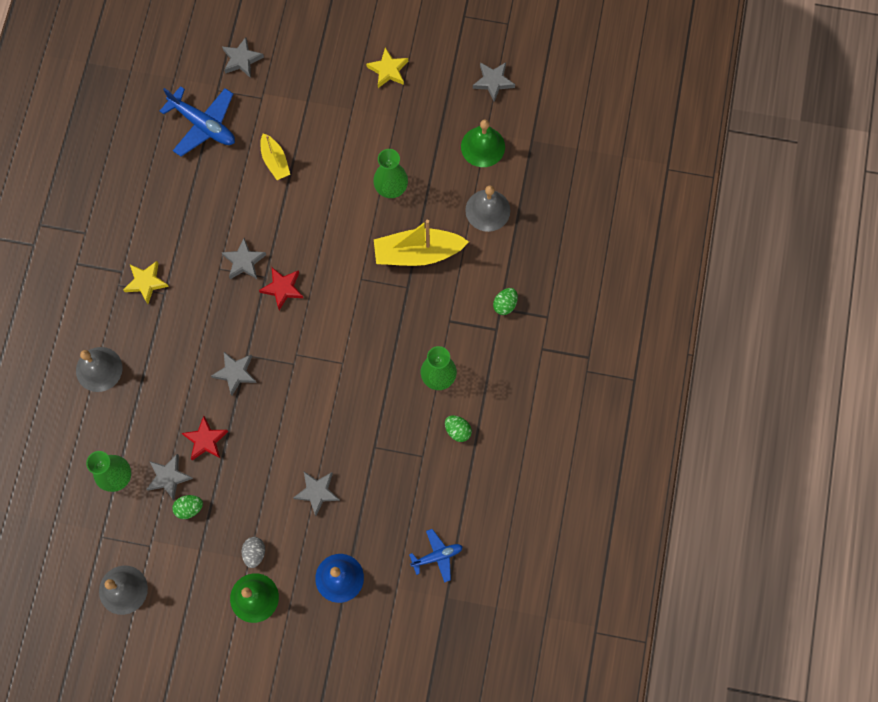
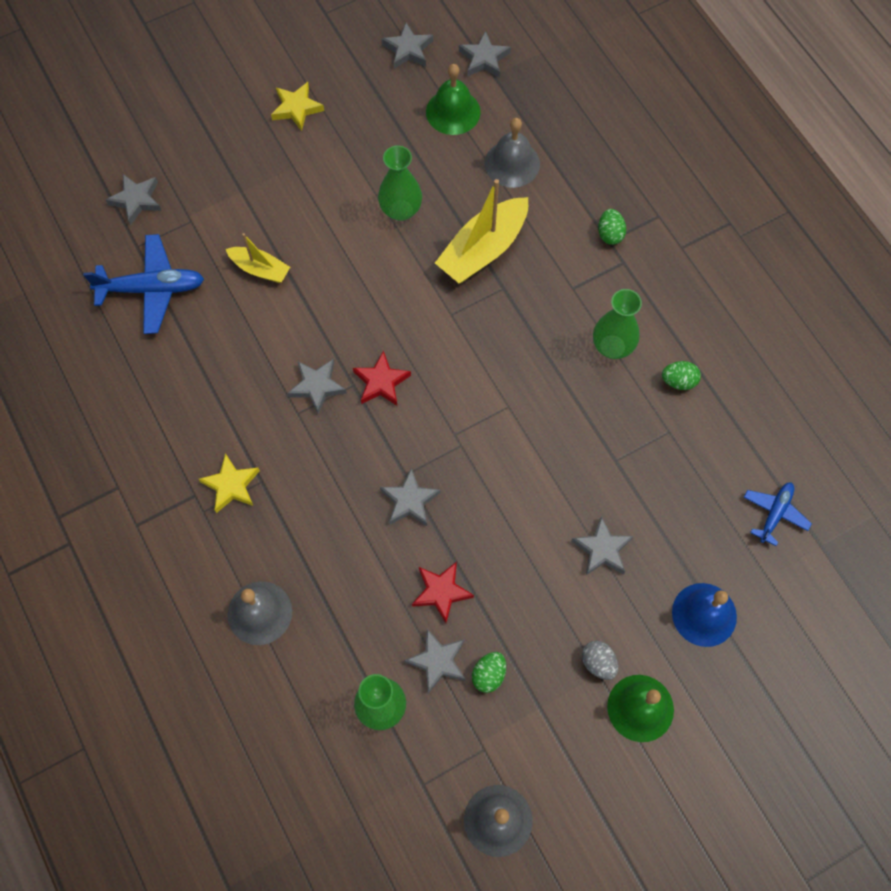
camera: 40 degrees left, 5 degrees down
none -> grey star [459,31,511,78]

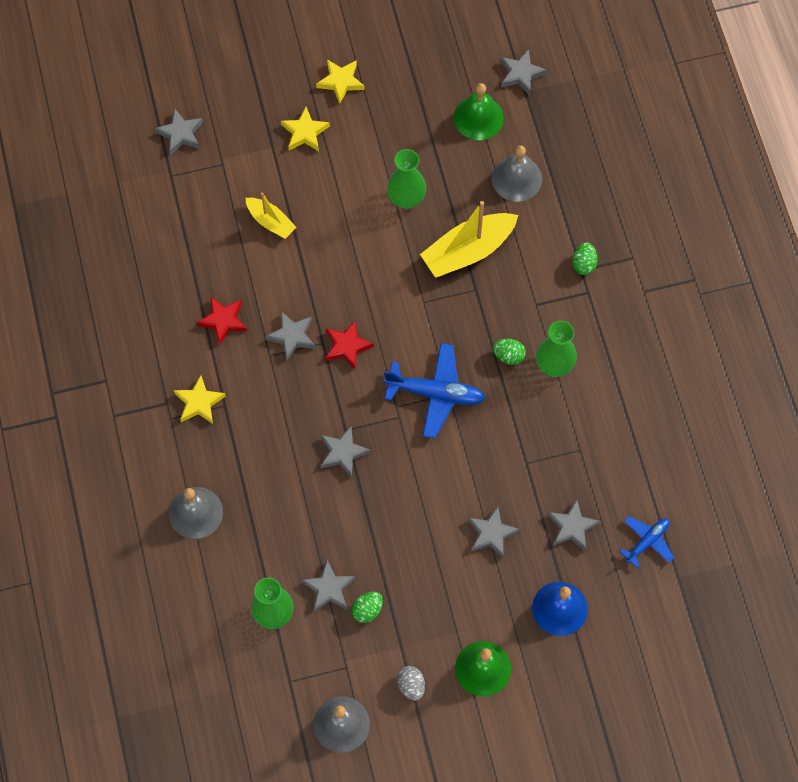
camera: 15 degrees right, 0 degrees up
blue plane [83,234,204,334] -> blue plane moved to [384,343,485,438]
grey star [382,23,433,69] -> grey star moved to [548,499,600,551]
red star [412,562,474,623] -> red star moved to [196,296,247,346]
grey egg [582,641,618,680] -> grey egg moved to [397,666,425,701]
green egg [662,361,701,390] -> green egg moved to [493,339,526,365]
none -> yellow star [281,107,330,151]

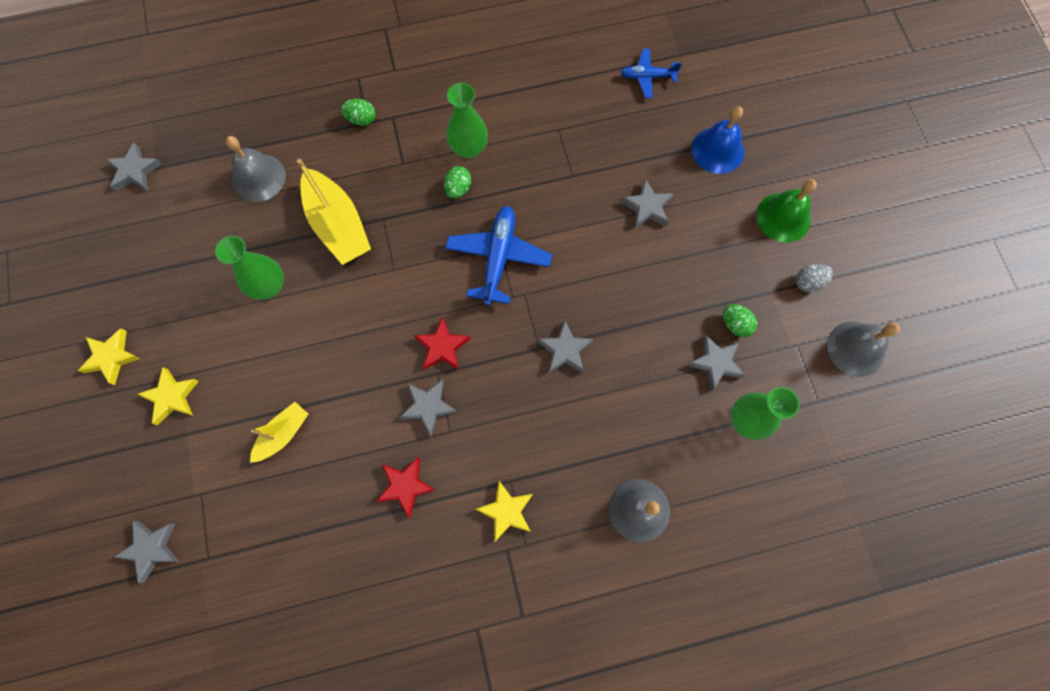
camera: 90 degrees left, 5 degrees up
green bell [454,83,504,140] -> none
grey star [548,499,600,551] -> none
blue plane [619,516,674,568] -> blue plane turned 45 degrees counterclockwise [621,49,682,98]

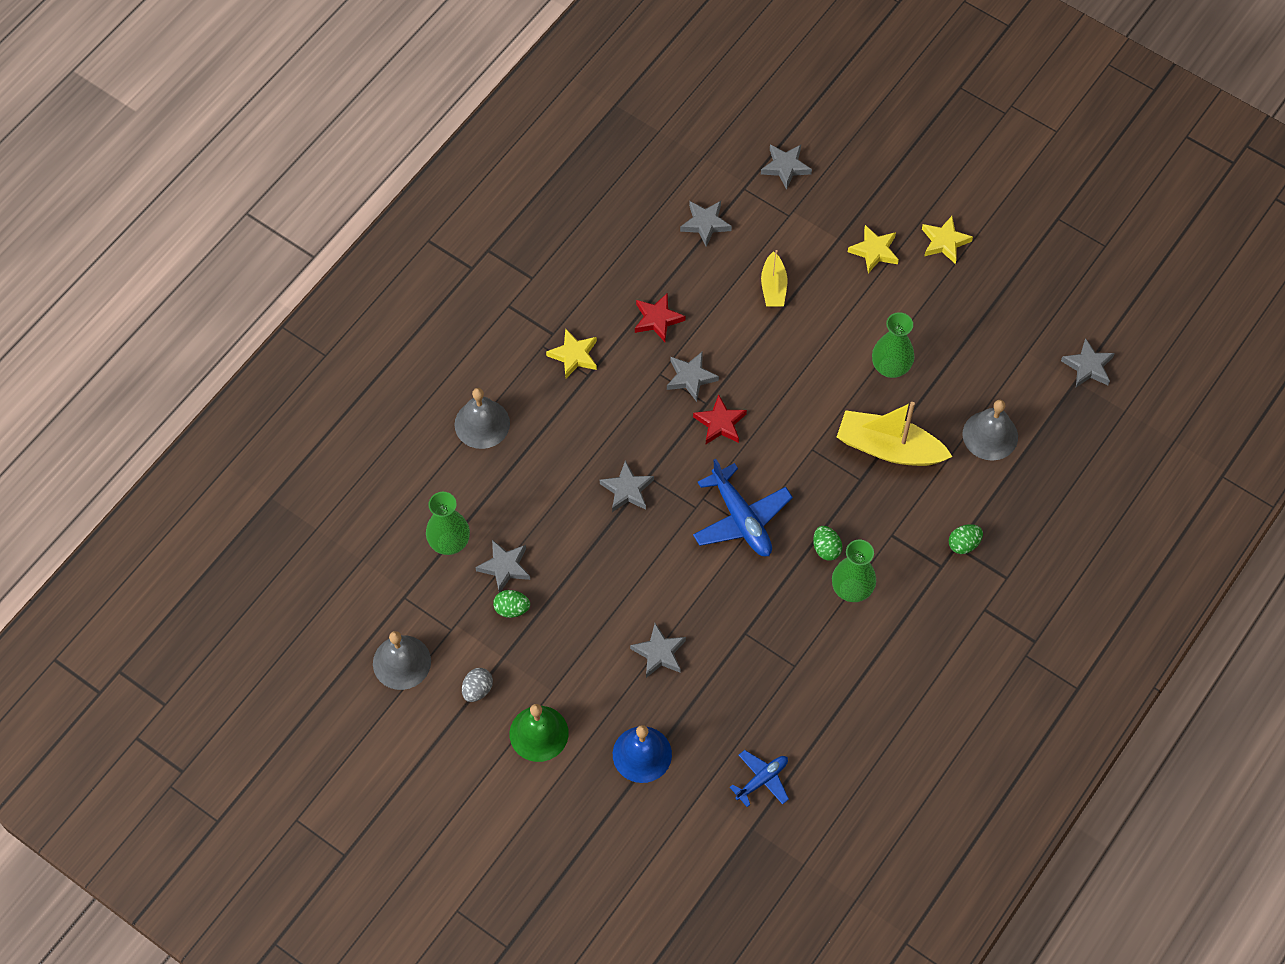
camera: 140 degrees right, 10 degrees down
none -> grey star [680,201,732,247]

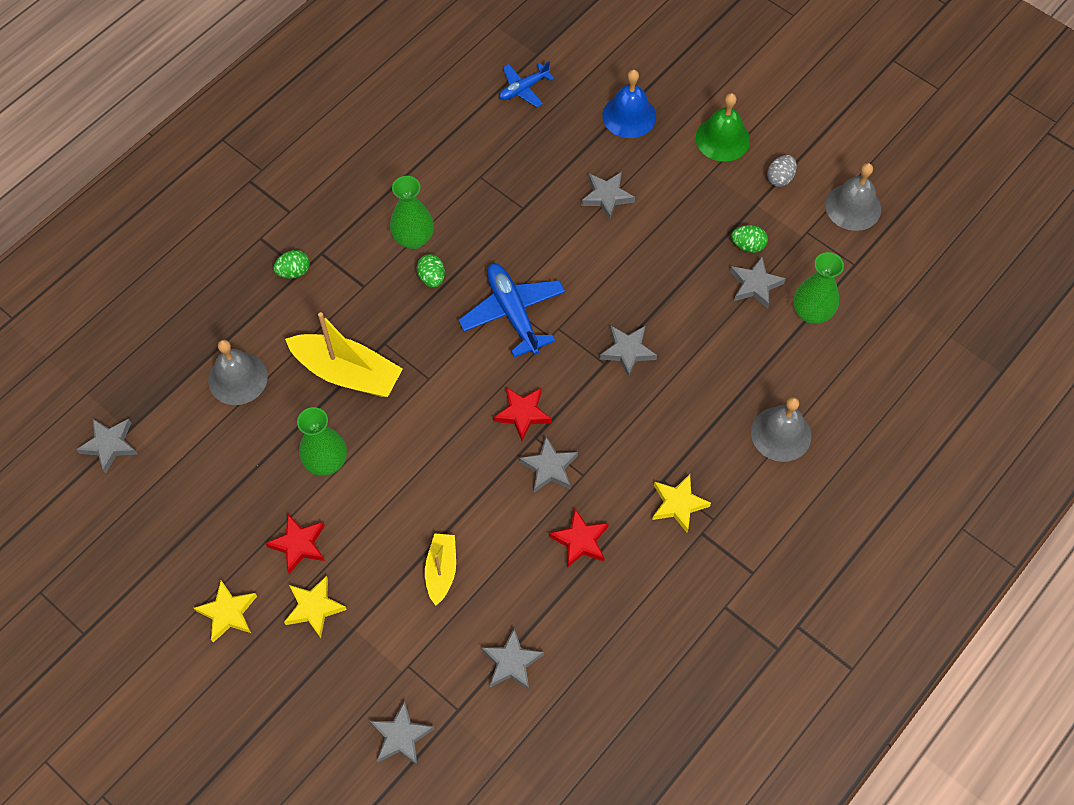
camera: 175 degrees left, 0 degrees up
none -> red star [265,514,325,574]

